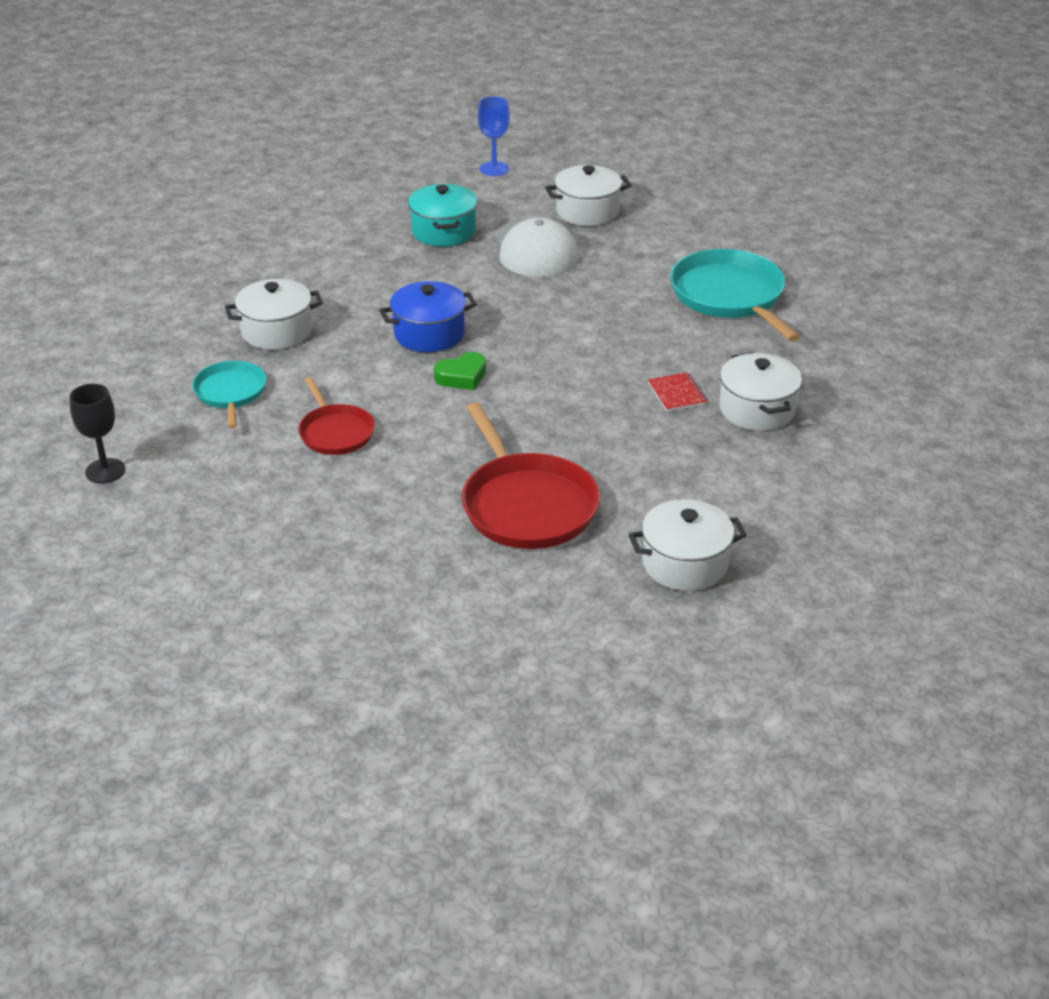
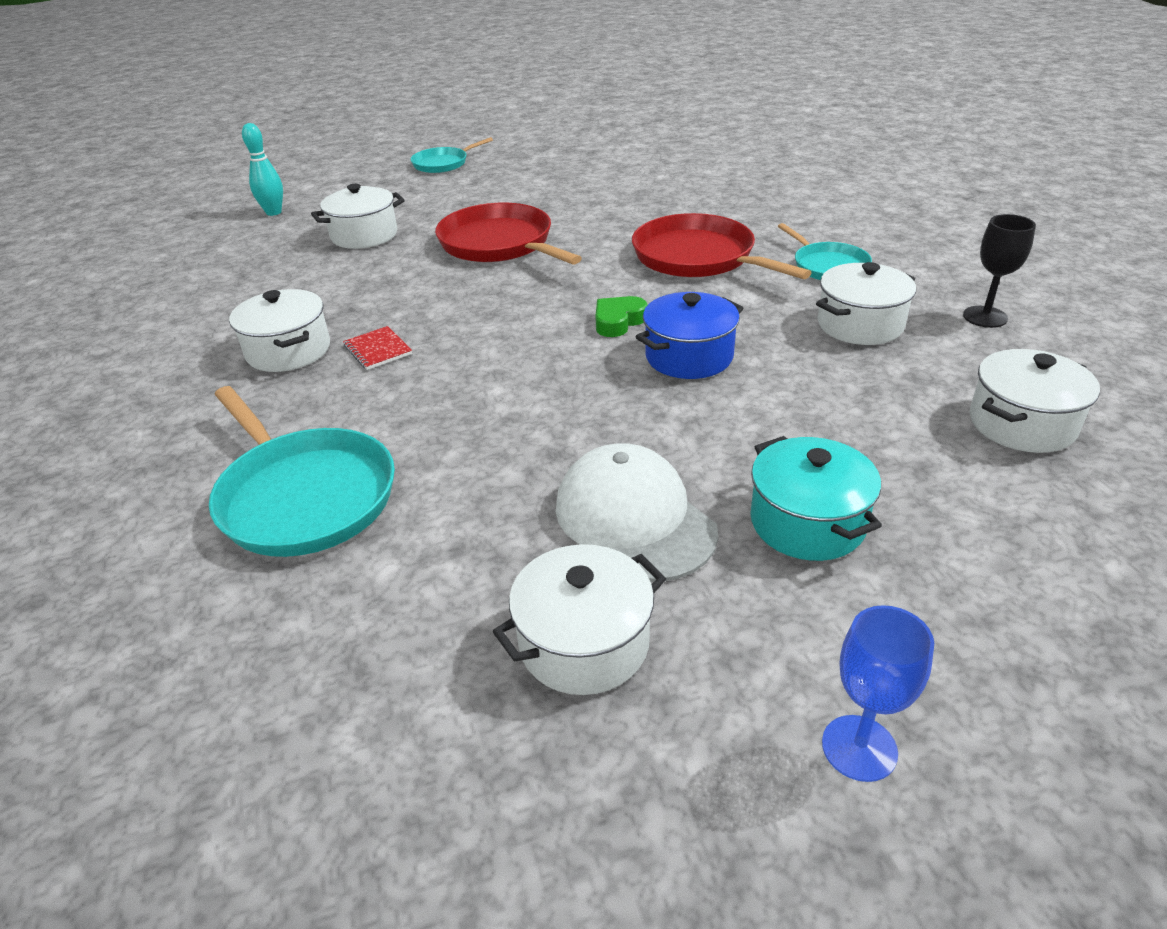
camera: 165 degrees right, 0 degrees up
black goblet [69,384,125,484] -> black goblet moved to [963,214,1036,328]
red pan [298,377,375,455] -> red pan [632,213,812,279], size x1.70
none -> turquoise bowling pin [242,123,283,216]
none -> turquoise pan [411,137,493,173]
none -> white pot [970,349,1100,453]

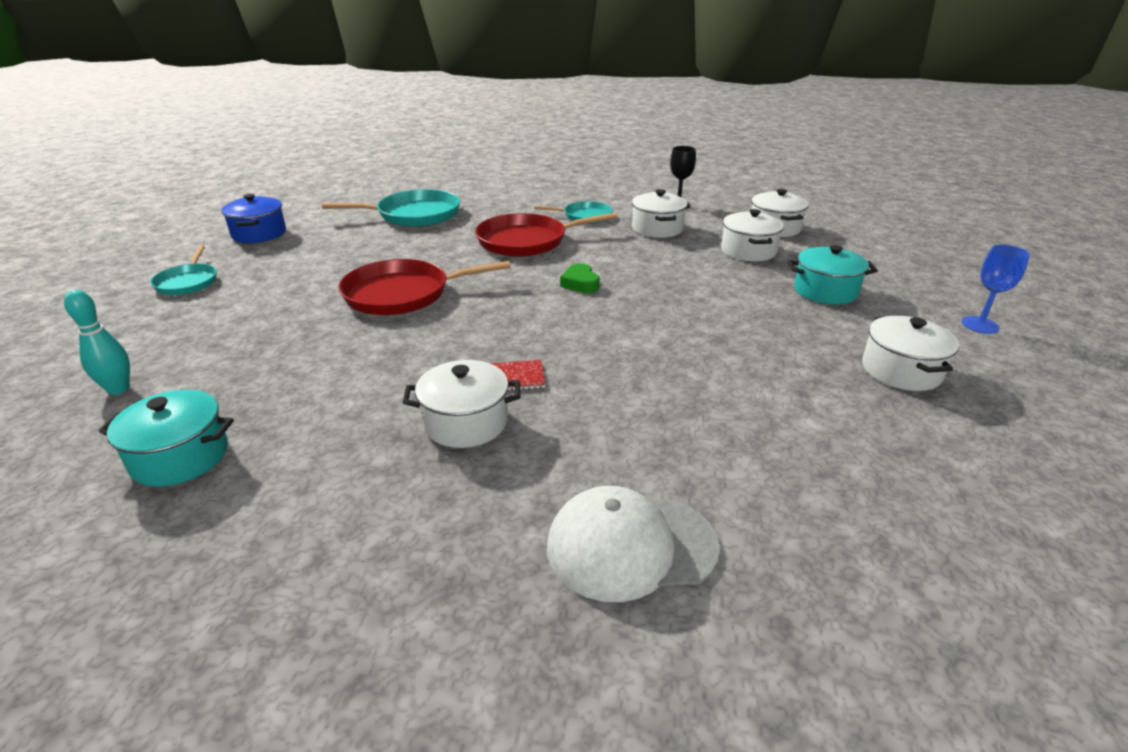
camera: 65 degrees left, 5 degrees down
turquoise pan [209,386,395,557] -> turquoise pan moved to [322,189,460,227]
white pot [311,184,405,249] -> white pot moved to [721,209,784,261]
white cap [556,443,718,582] -> white cap moved to [547,486,720,602]
blue pot [636,292,743,379] -> blue pot moved to [222,194,286,243]
none -> turquoise pot [98,390,234,487]

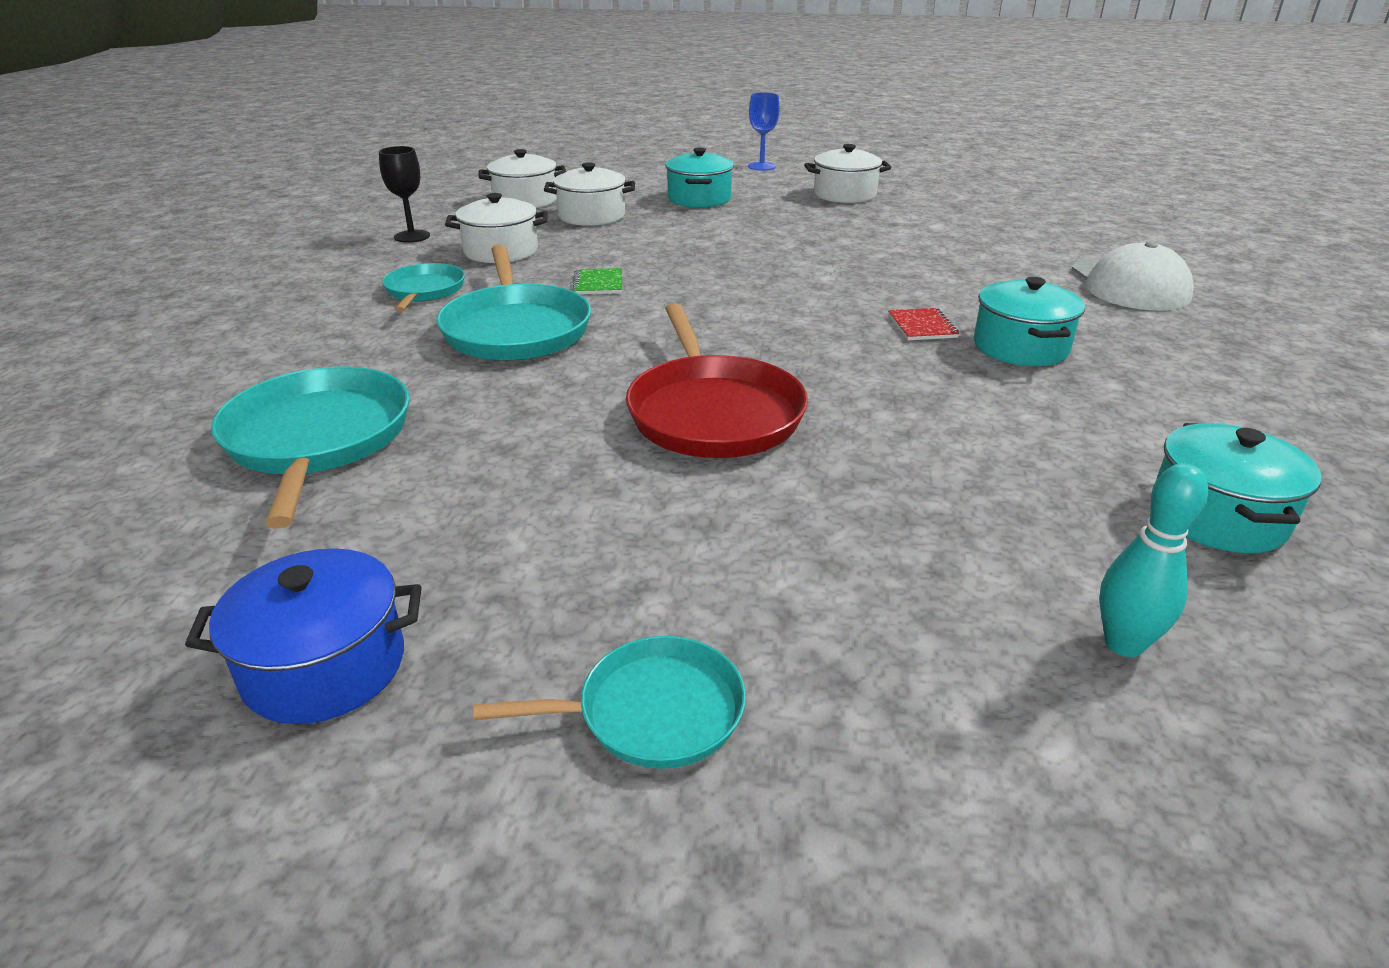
camera: 90 degrees left, 0 degrees up
white pot [403,360,521,448] -> turquoise pot [974,277,1085,366]
red pan [475,213,618,257] -> turquoise pan [436,245,591,361]
green heart [560,263,600,293] -> none
none -> green notebook [573,268,622,294]

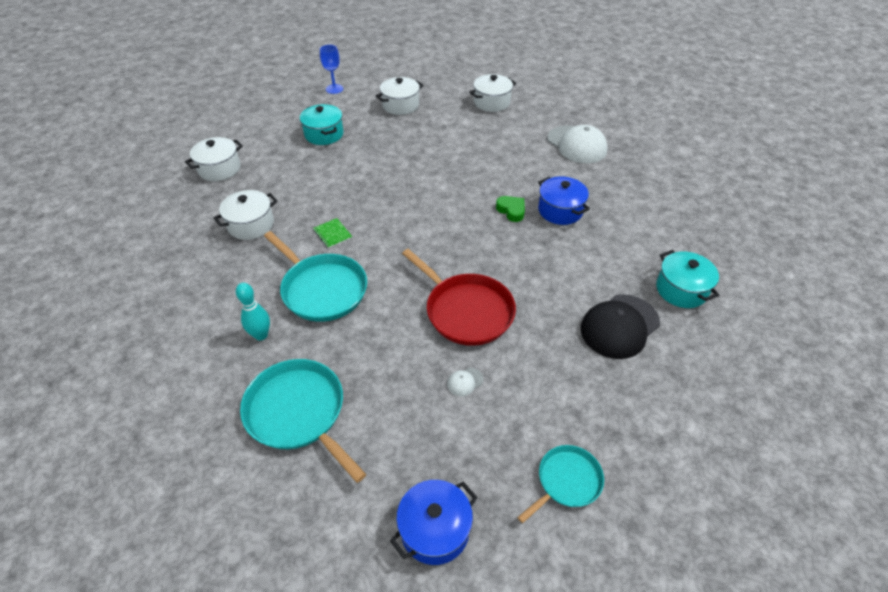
camera: 30 degrees left, 15 degrees up
black goblet [379,146,430,243] -> none
turquoise pan [382,263,465,312] -> none
white pot [544,162,635,226] -> white pot moved to [470,74,516,112]
red notebook [888,308,959,340] -> green heart [496,196,525,222]
turquoise pot [974,277,1085,366] -> blue pot [538,176,590,225]
turquoise bowling pin [1099,463,1208,657] -> turquoise bowling pin moved to [236,283,270,341]
none -> white cap [447,368,483,396]
none -> black cap [581,294,660,359]

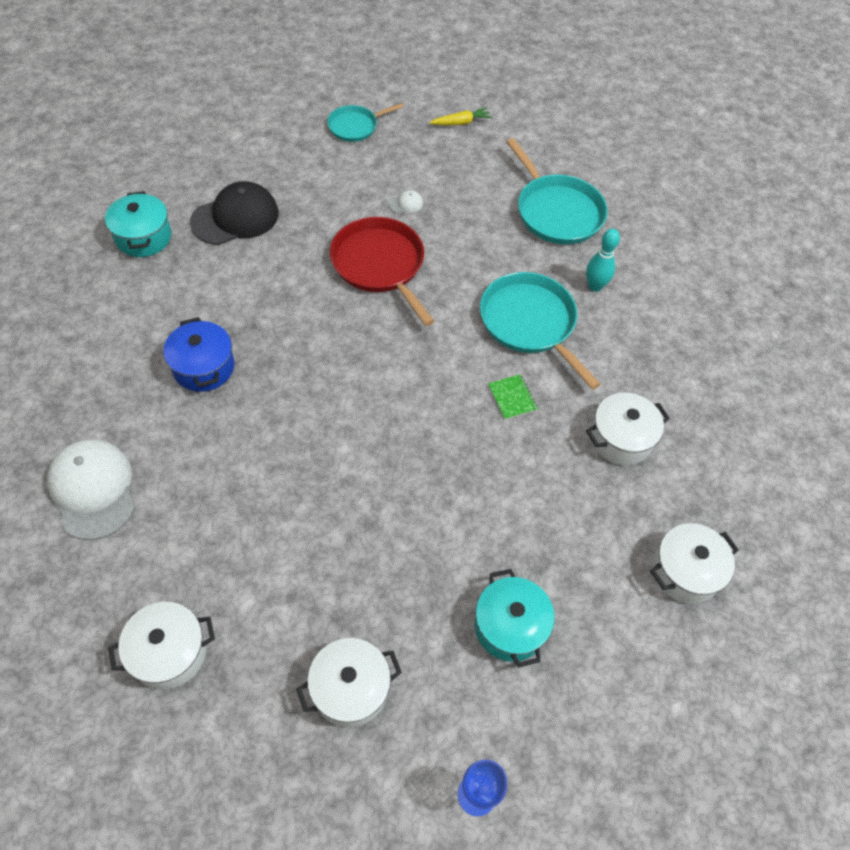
camera: 170 degrees left, 10 degrees up
blue pot [390,480,477,565] -> yellow carrot [429,107,492,125]
green heart [496,196,525,222] -> none

